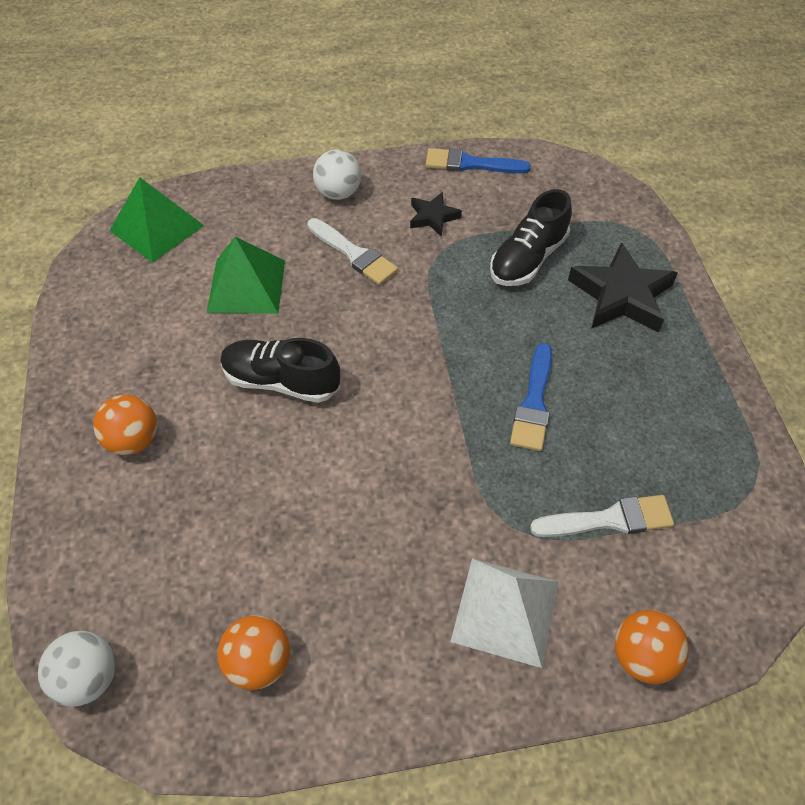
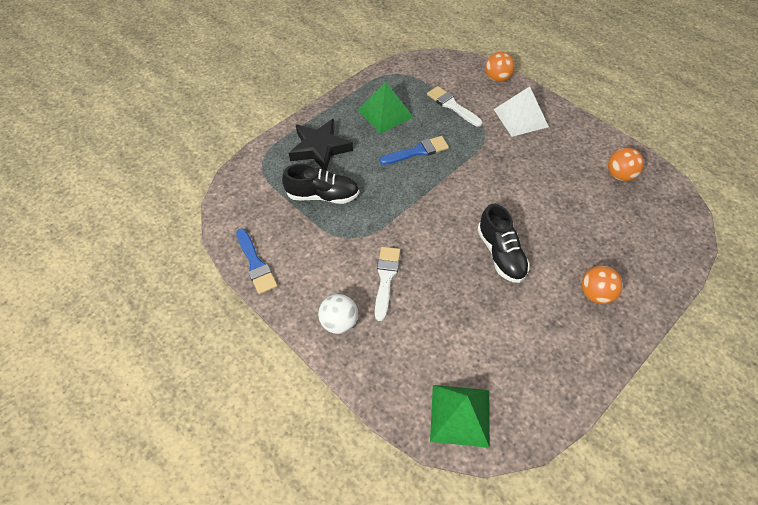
camera: 125 degrees left, 0 degrees up
white ball [38,631,116,707] -> none
green pyramid [206,237,285,314] -> green pyramid moved to [358,82,414,134]
black star [410,192,462,237] -> none

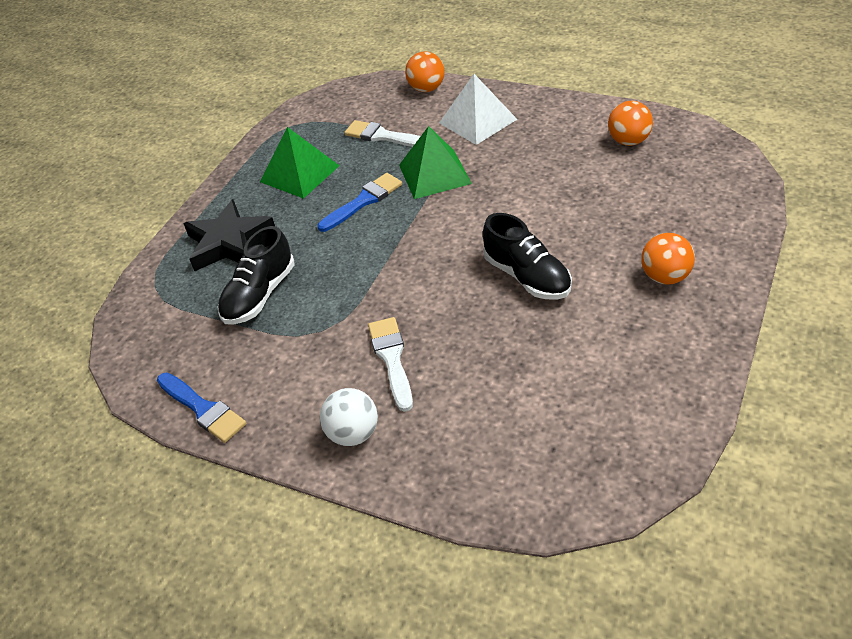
camera: 15 degrees left, 10 degrees down
black shoe [282,164,359,204] -> black shoe turned 135 degrees clockwise [217,226,295,325]
green pyramid [430,385,490,448] -> green pyramid moved to [399,126,472,199]

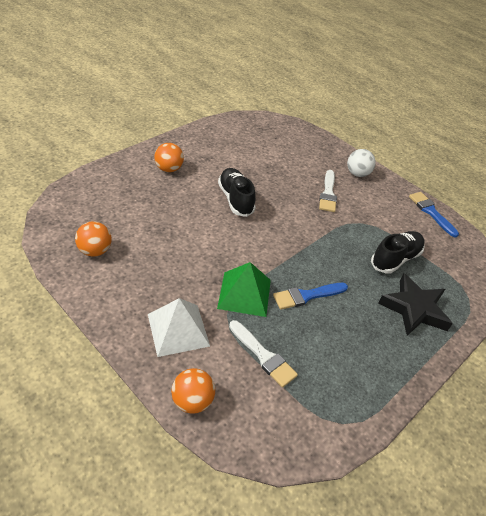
camera: 170 degrees left, 0 degrees up
green pyramid [260,127,340,199] -> none

